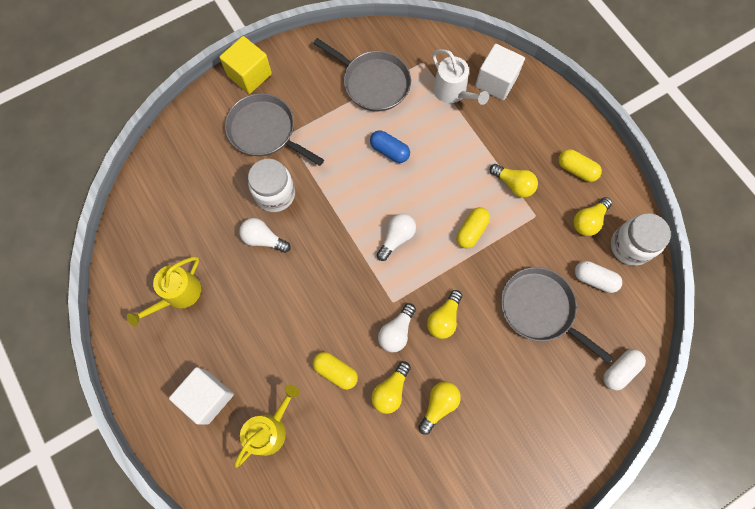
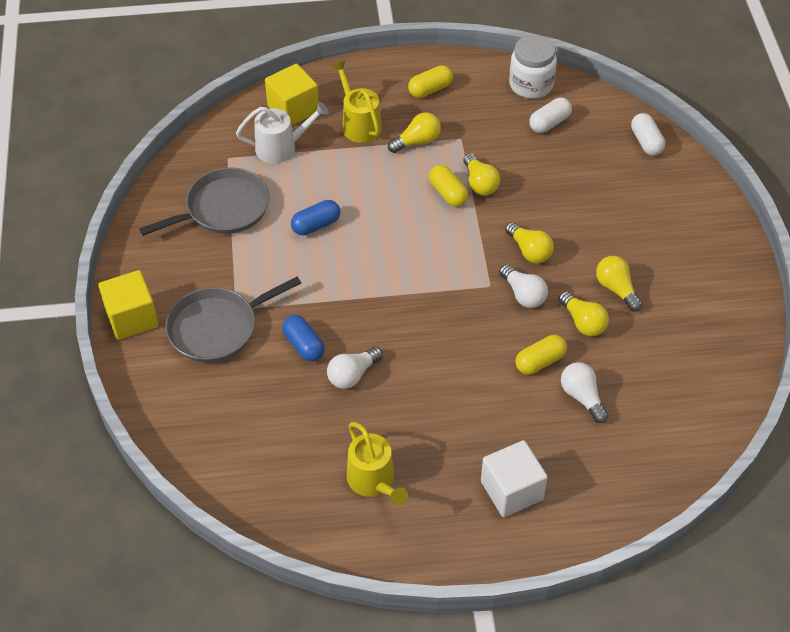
camera: 65 degrees left, 20 degrees down
yellow watering can [234,385,299,468] -> yellow watering can moved to [332,61,382,143]
white jar [248,159,295,212] -> blue capsule [282,315,325,362]
white light bulb [377,214,416,261] -> white light bulb moved to [561,362,609,423]
white cube [475,44,525,100] -> yellow cube [265,64,319,126]
grey pan [501,267,613,364] -> none
yellow light bulb [573,197,612,236] -> yellow light bulb moved to [463,153,500,195]

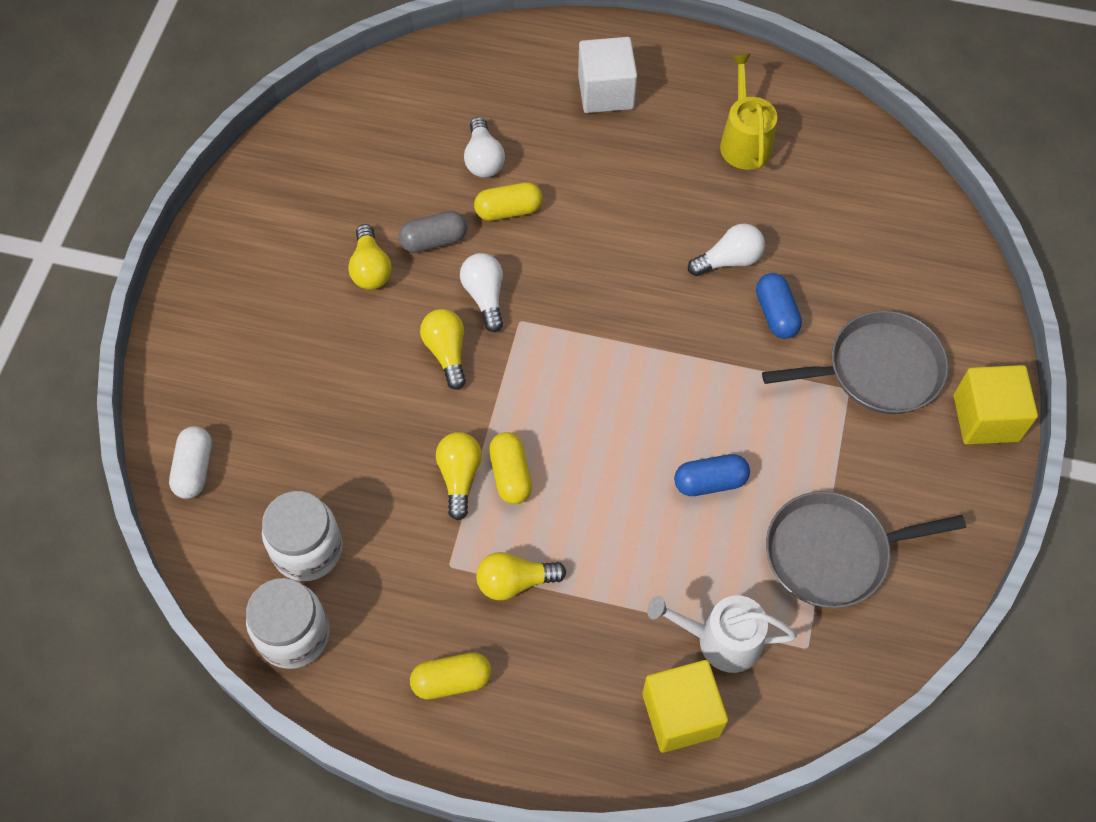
camera: 160 degrees left, 10 degrees up
yellow watering can [332,61,382,143] -> none
white capsule [529,97,572,133] -> white jar [262,491,342,581]
yellow light bulb [558,291,609,336] -> grey capsule [399,211,467,253]

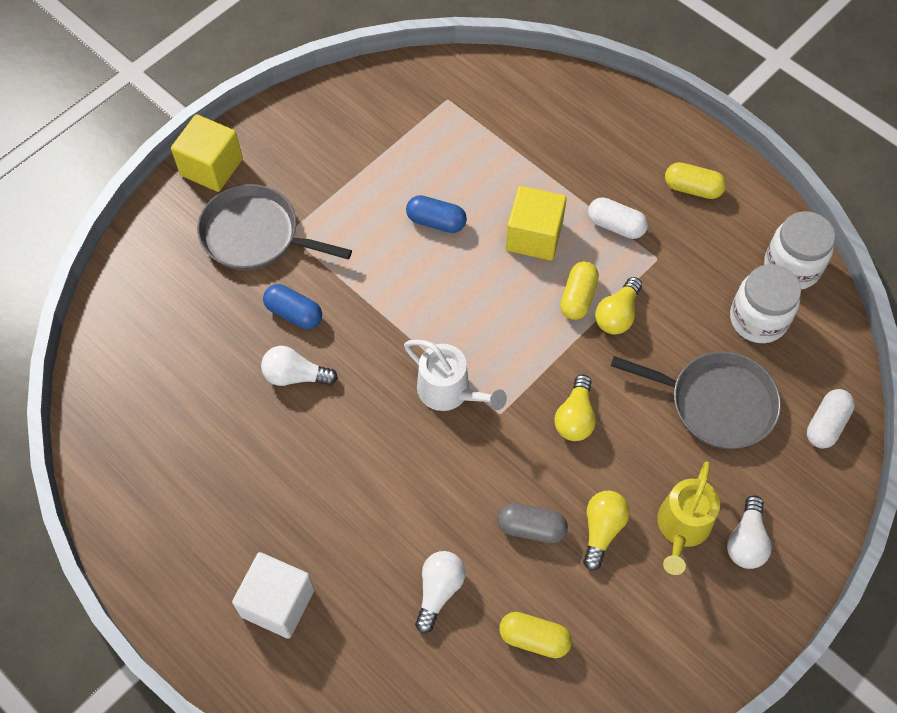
camera: 150 degrees left, 0 degrees up
white light bulb [460,253,503,332] -> white light bulb moved to [727,495,772,569]
yellow capsule [474,182,542,221] -> yellow capsule moved to [499,612,572,658]
yellow light bulb [476,552,566,600] -> white capsule [588,197,648,239]
yellow cube [642,660,728,753] -> yellow cube moved to [506,186,567,260]
white watering can [647,595,797,673] -> white watering can moved to [404,340,507,411]
yellow watering can [720,54,777,170] -> yellow watering can moved to [657,461,720,575]
blue capsule [756,273,802,339] -> blue capsule turned 75 degrees counterclockwise [263,284,322,329]
grey pan [766,491,966,608] -> grey pan moved to [611,351,781,449]

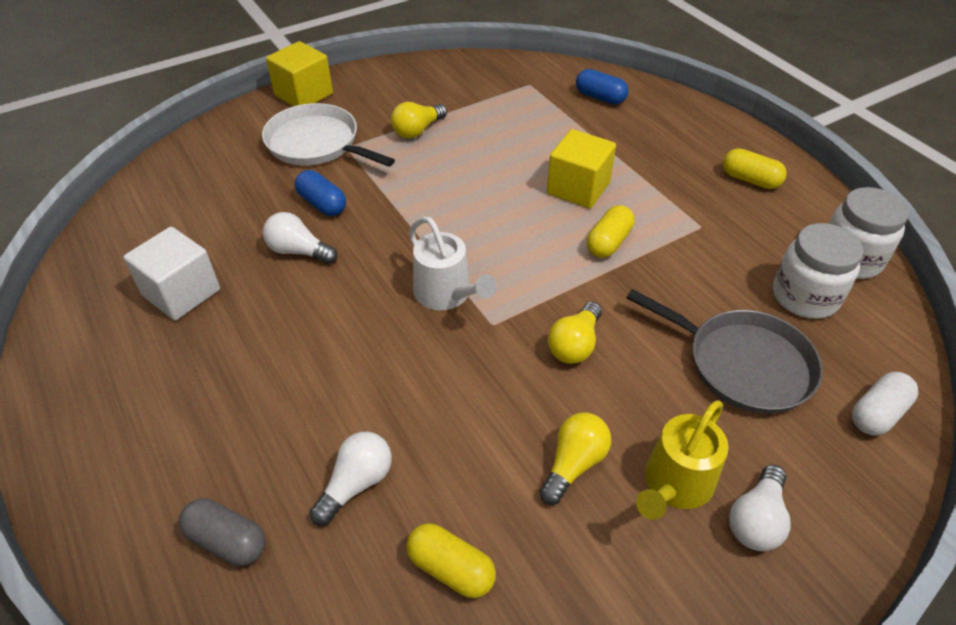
camera: 15 degrees right, 15 degrees down
grey pan [197,184,352,270] -> white pan [262,103,395,167]
white cube [232,552,314,638] -> white cube moved to [123,227,220,320]
blue capsule [406,195,467,233] -> blue capsule moved to [576,69,628,104]
grey capsule [497,503,568,543] -> grey capsule moved to [179,498,266,566]
white capsule [588,197,648,239] -> none
yellow light bulb [595,277,642,334] -> yellow light bulb moved to [391,102,447,138]

